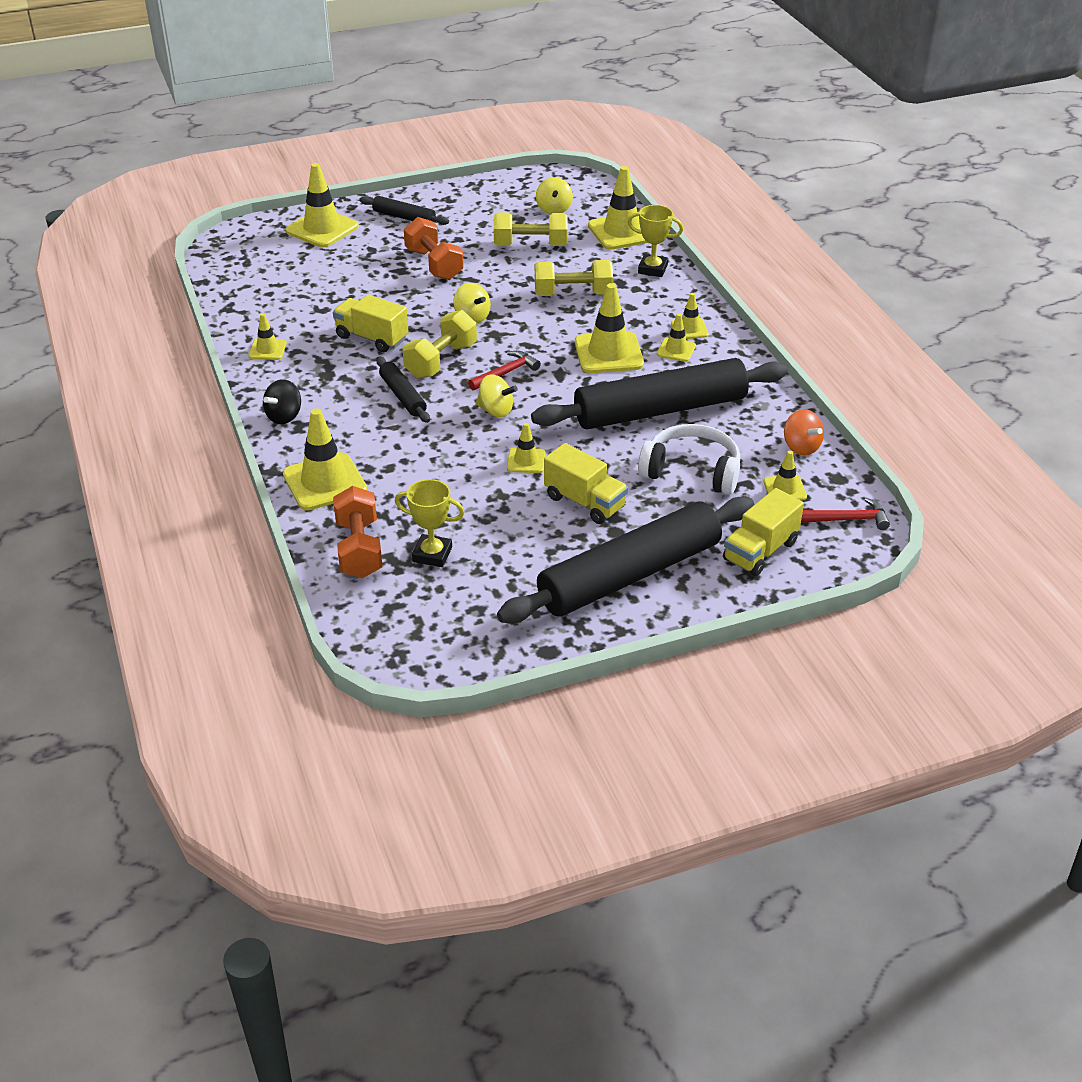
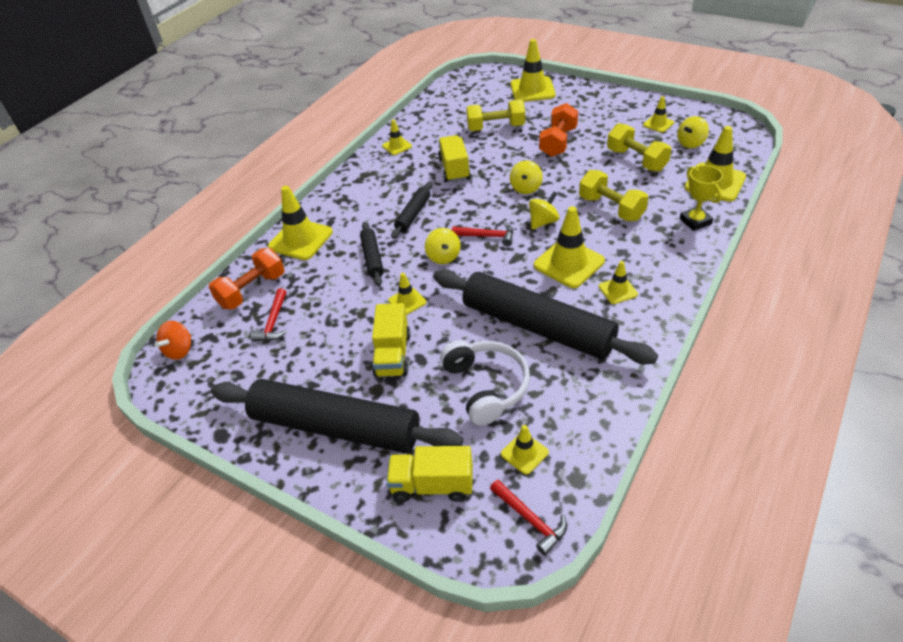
camera: 55 degrees right, 5 degrees up
black spinning top [263,379,301,424] -> none
black rolling pin [359,196,449,225] -> black rolling pin moved to [360,222,384,286]
yellow trophy [395,479,464,567] -> red hammer [251,288,287,342]
yellow dumbbell [403,310,477,379] -> yellow dumbbell moved to [466,100,525,131]
yellow traffic cone [671,293,709,339] -> yellow traffic cone moved to [643,96,674,133]
orange spinning top [784,409,824,455] -> orange spinning top moved to [155,321,191,360]
none -> yellow spinning top [529,192,559,229]

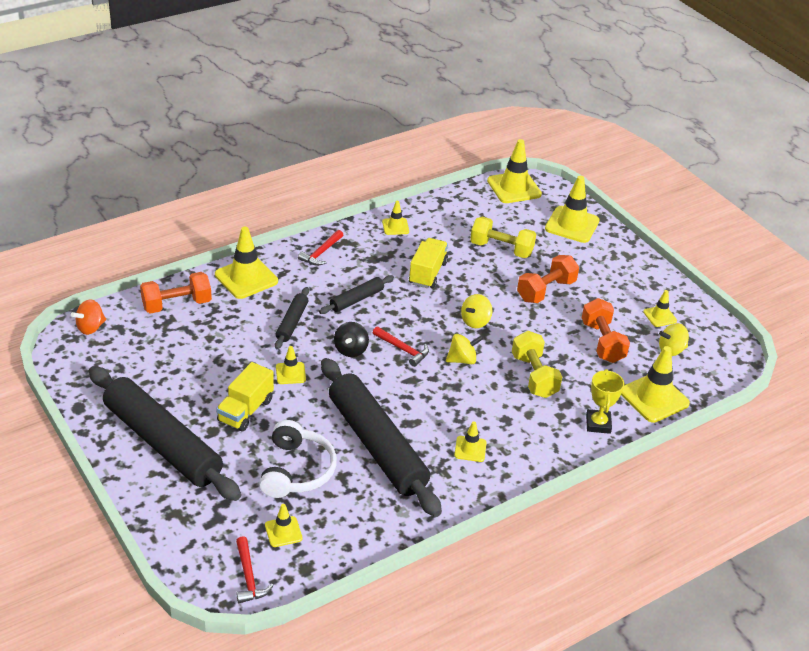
camera: 20 degrees right, 5 degrees down
red hammer [251,288,287,342] -> red hammer moved to [298,230,343,266]
yellow truck [386,446,473,502] -> none
yellow spinning top [425,228,460,264] -> black spinning top [334,322,369,357]
yellow traffic cone [534,206,605,288] -> yellow traffic cone moved to [487,139,542,203]
yellow dumbbell [607,123,671,172] -> orange dumbbell [582,298,630,363]

